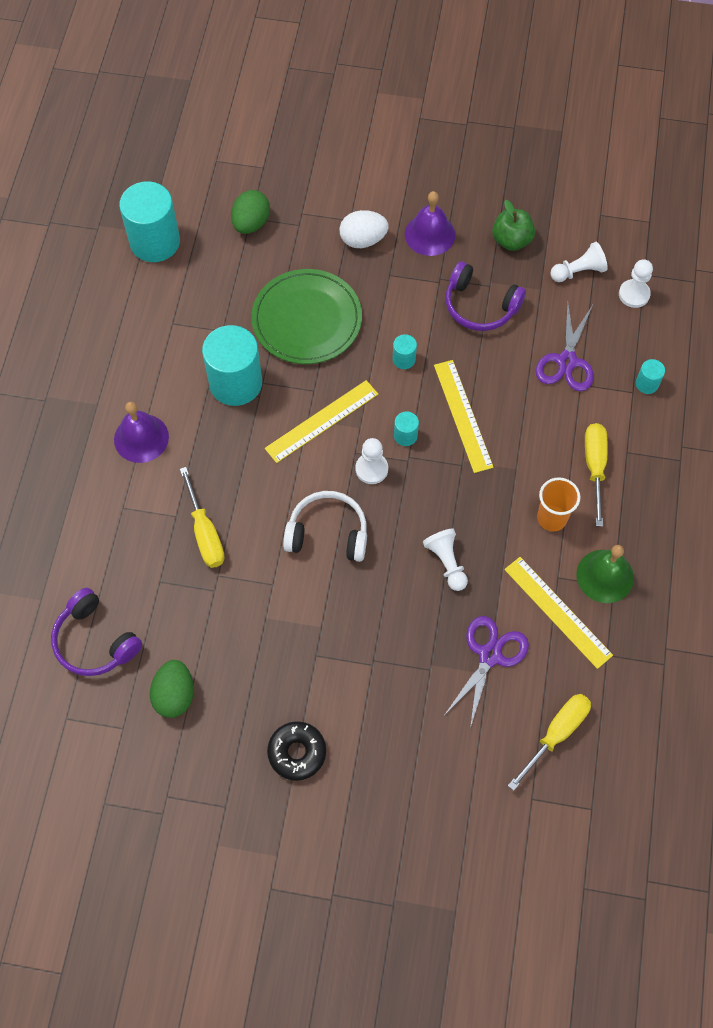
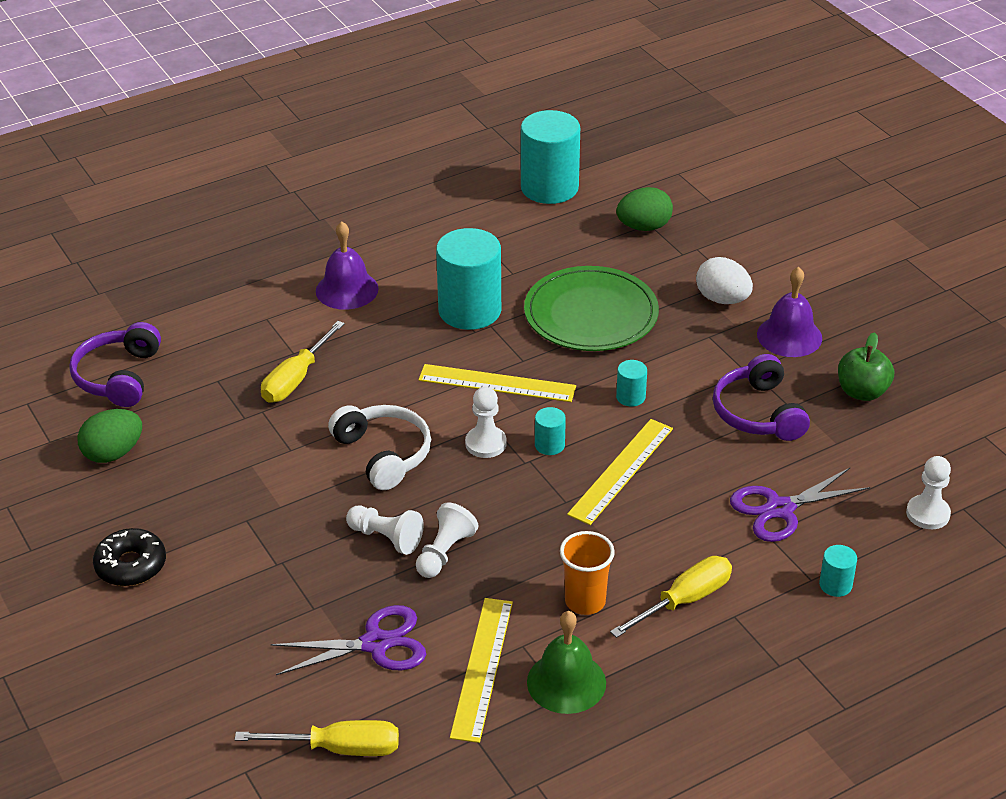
camera: 50 degrees right, 25 degrees down
white pawn [550,242,608,282] -> white pawn moved to [346,506,424,555]

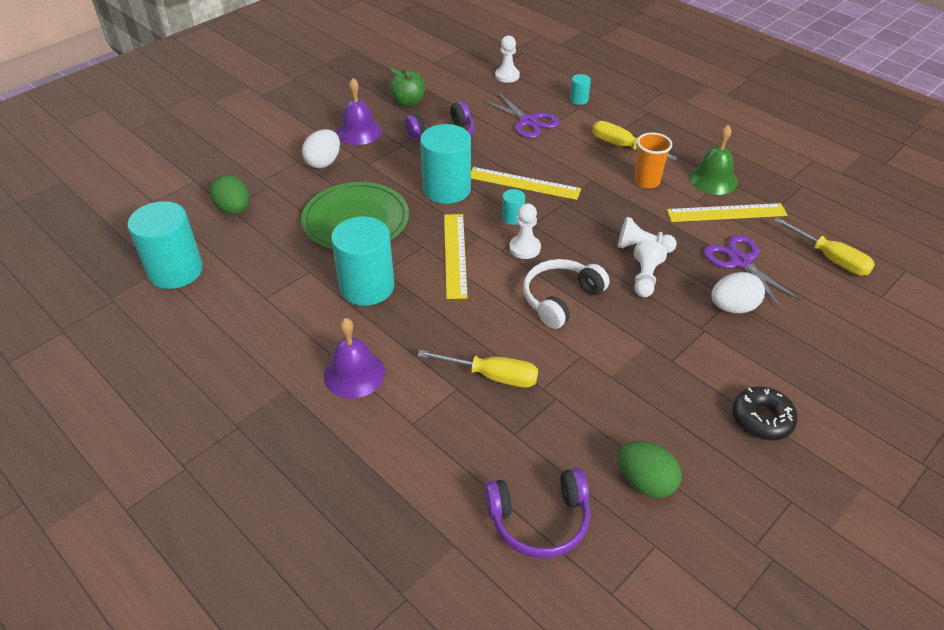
camera: 105 degrees left, 5 degrees up
yellow screwdriver [235,720,399,756] -> yellow screwdriver turned 150 degrees clockwise [774,217,875,276]
turquoise cylinder [616,360,647,407] -> turquoise cylinder [420,124,471,204], size x2.27
none -> white egg [711,272,765,313]

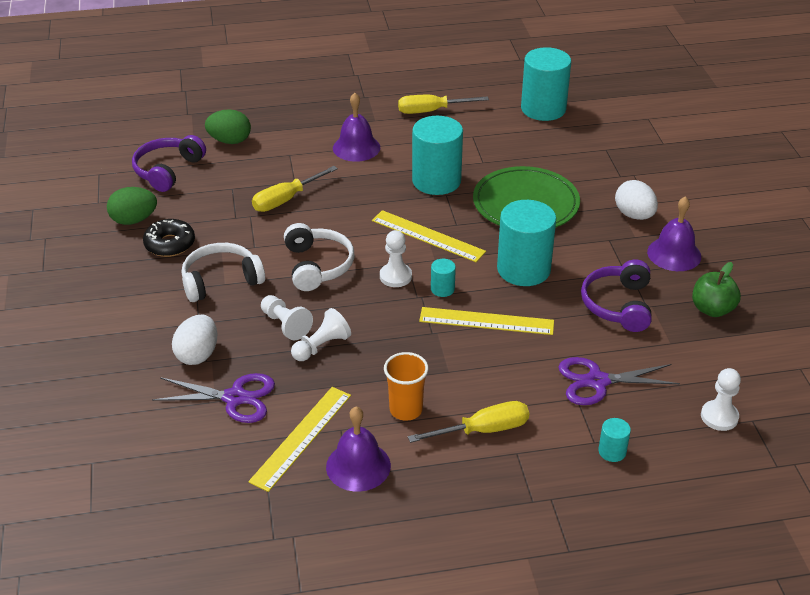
camera: 125 degrees right, 5 degrees down
green egg [210,175,249,214] -> green egg moved to [205,109,251,144]
yellow ruler [471,167,581,200] -> yellow ruler turned 45 degrees clockwise [419,307,554,335]
green bell [689,125,738,195] -> purple bell [326,406,391,492]
black donut [732,386,798,440] -> black donut moved to [143,219,195,257]
yellow screwdriver [774,217,875,276] -> yellow screwdriver moved to [398,95,489,114]
none -> white headphones [182,243,265,302]

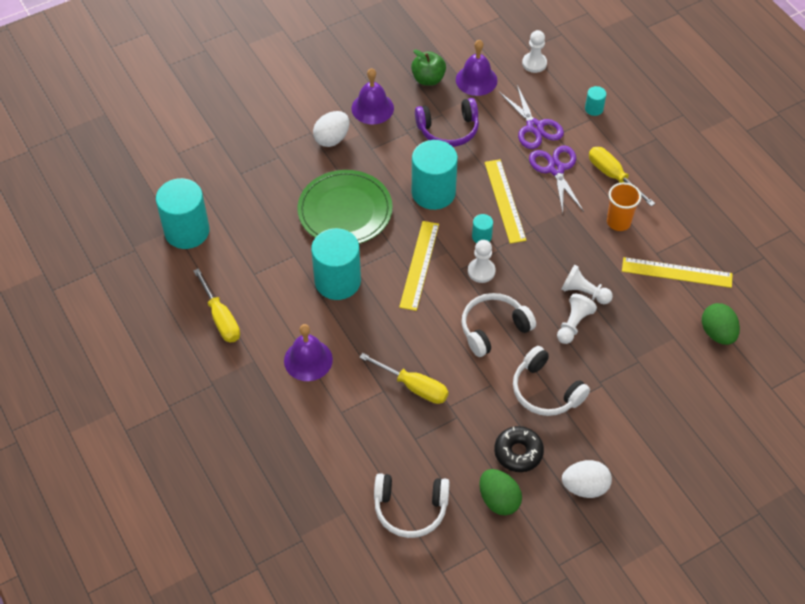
camera: 110 degrees left, 15 degrees up
purple headphones [132,135,206,192] -> white headphones [374,473,450,538]
purple scissors [152,373,275,423] -> purple scissors moved to [529,145,584,213]
white egg [172,315,217,365] -> white egg moved to [562,460,612,498]
green egg [205,109,251,144] -> green egg moved to [702,303,740,345]
purple bell [326,406,391,492] -> purple bell moved to [456,40,498,96]

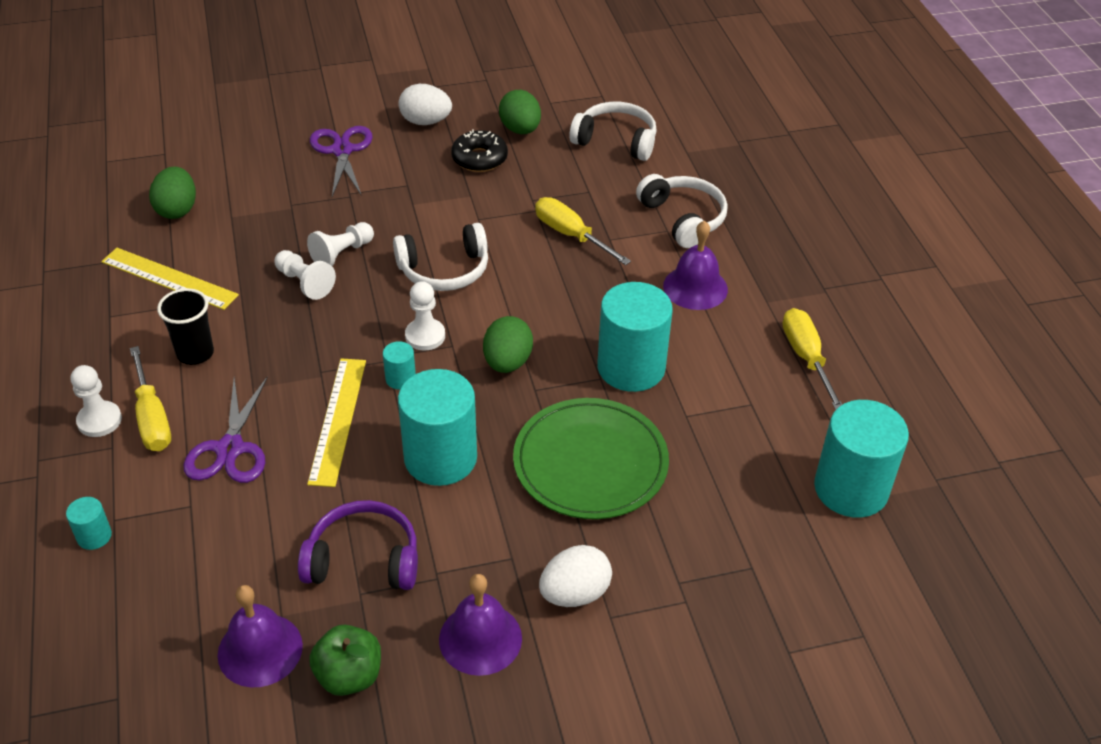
camera: 165 degrees left, 10 degrees down
yellow ruler [399,221,439,311] -> green egg [483,316,533,373]
purple scissors [499,85,564,149] -> purple scissors moved to [310,126,373,197]
white headphones [513,346,590,416] -> white headphones moved to [636,174,728,248]
white pawn [522,30,547,73] -> white pawn moved to [70,365,122,437]
orange cup [607,182,641,231] -> black cup [157,288,214,365]

